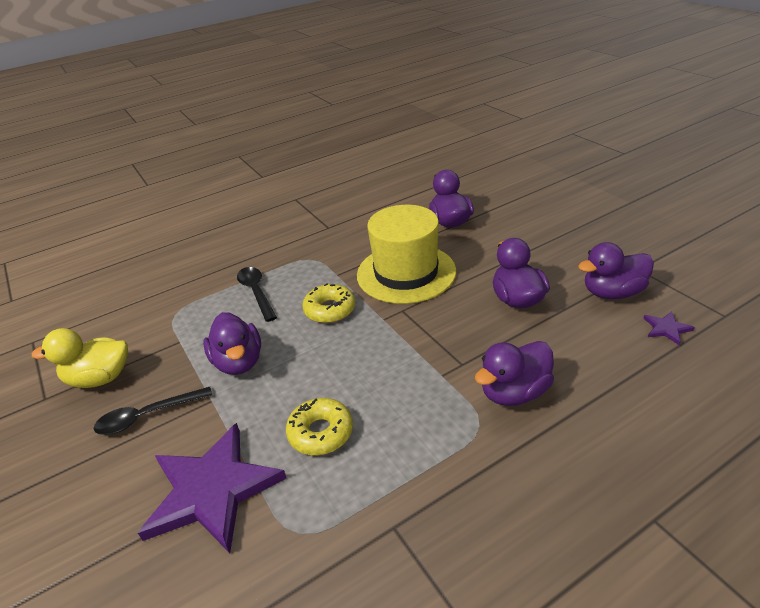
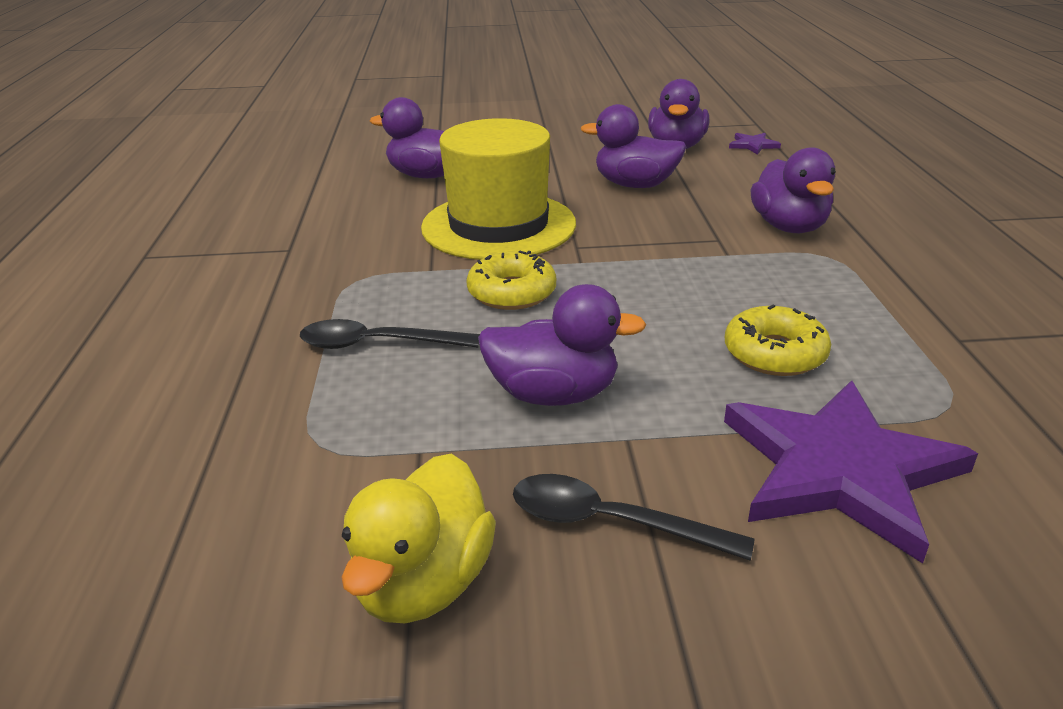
camera: 65 degrees left, 5 degrees down
black spoon [94,387,213,435] -> black spoon turned 105 degrees clockwise [513,474,755,561]

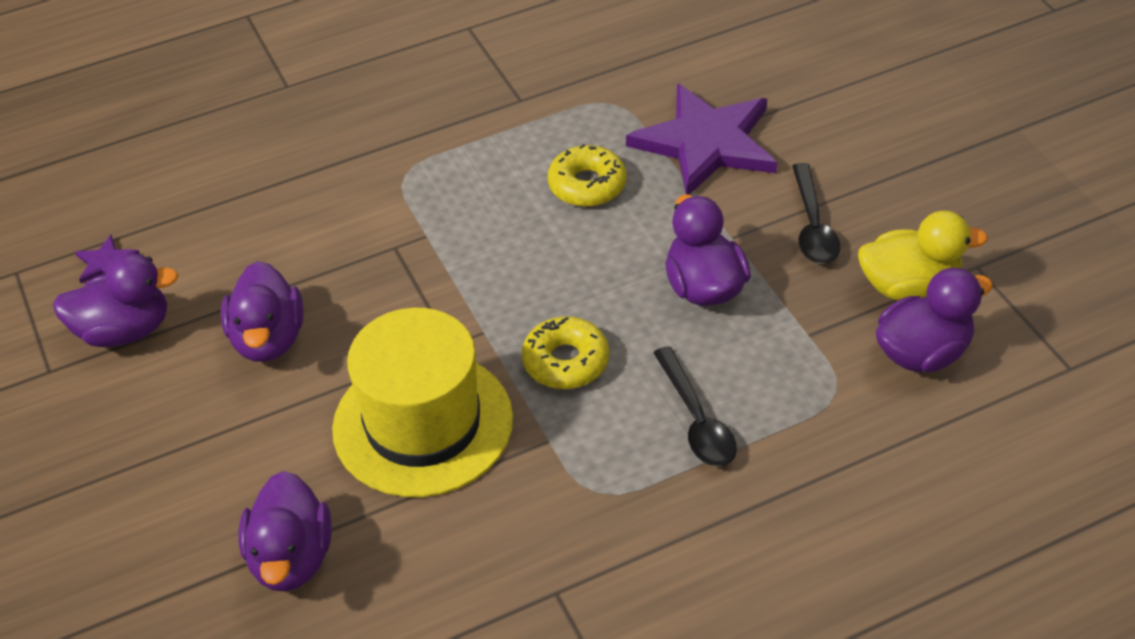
camera: 110 degrees left, 15 degrees up
purple duck [751,147,836,233] -> purple duck moved to [876,268,993,373]

